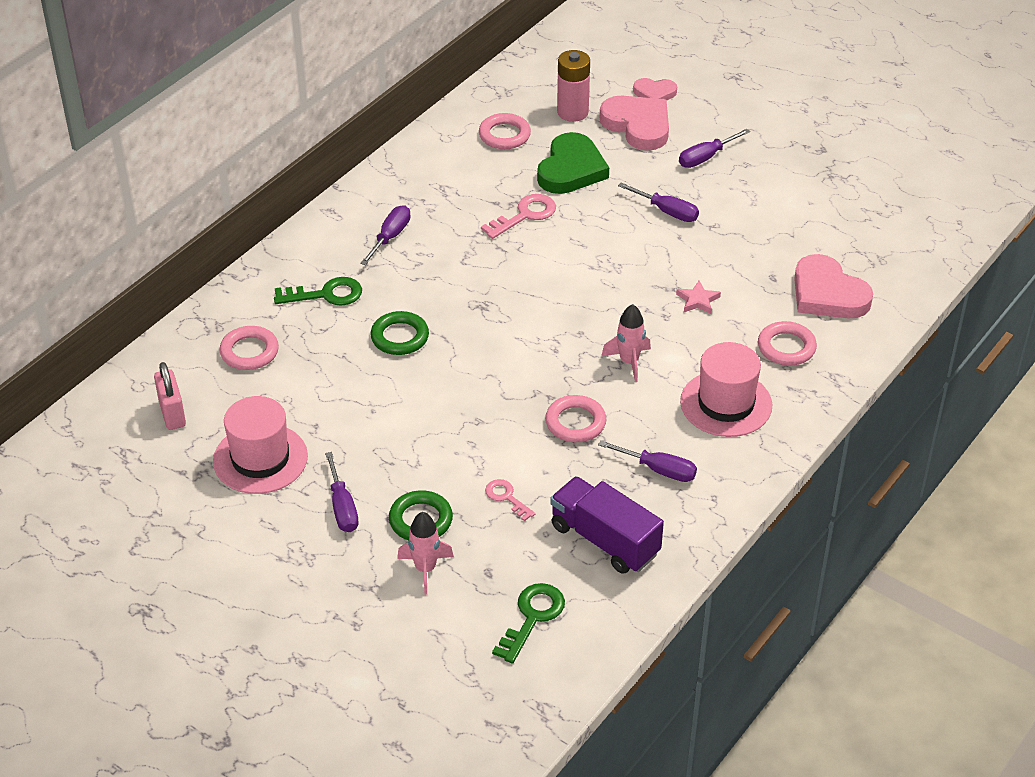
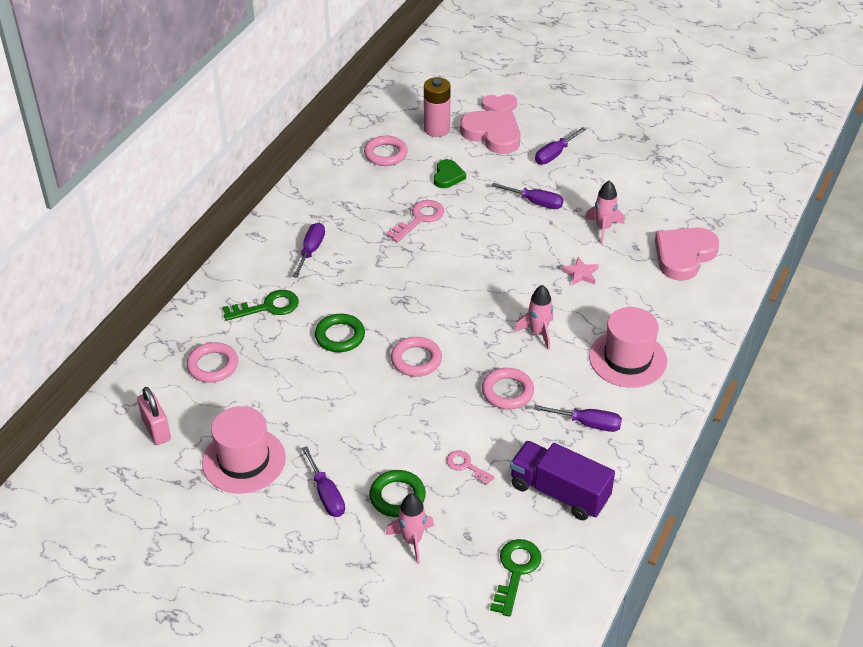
camera: 10 degrees left, 0 degrees up
green heart [537,132,609,194] -> green heart [434,159,466,188], size x0.56
pink ring [758,321,817,366] -> pink ring moved to [391,337,442,377]
pink heart [794,254,873,319] -> pink heart turned 90 degrees clockwise [655,227,719,281]
none -> pink rocket [585,180,624,244]

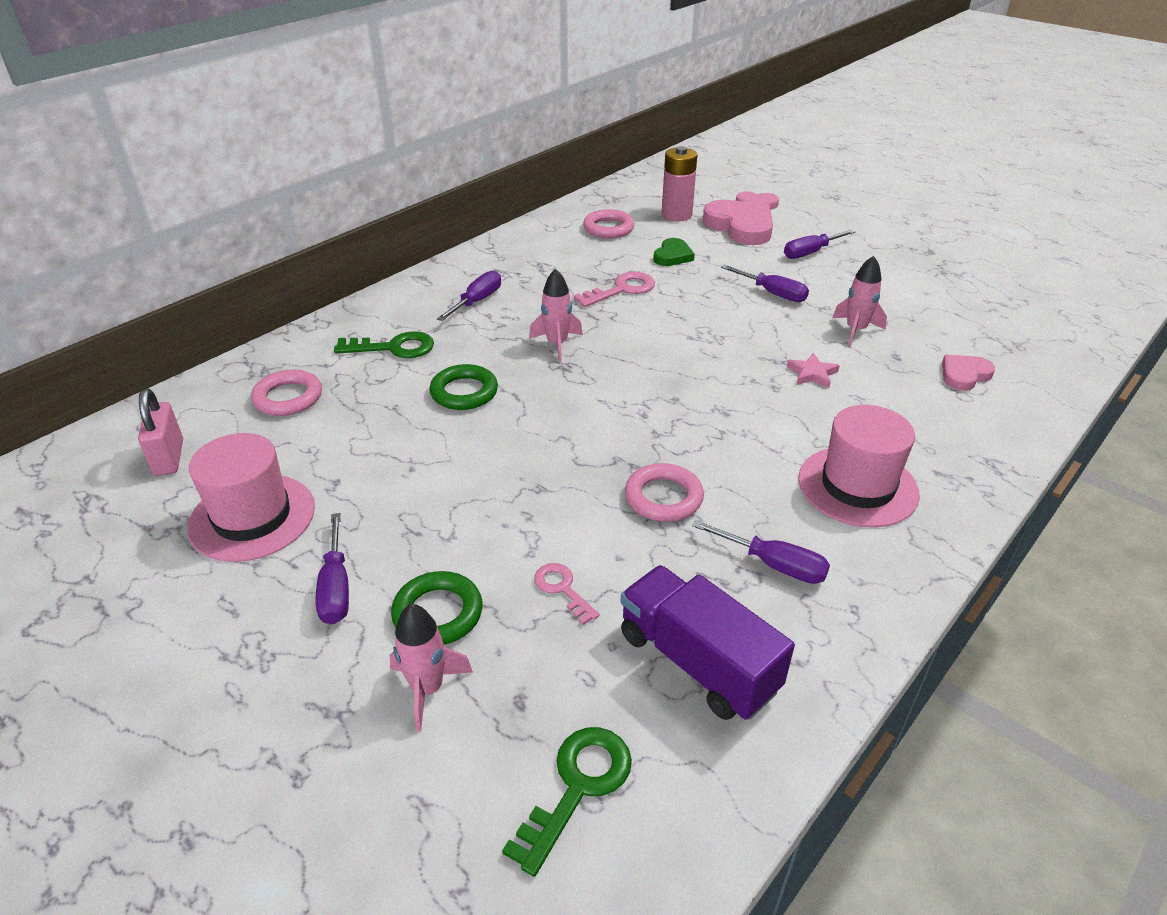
camera: 15 degrees right, 5 degrees down
pink ring [391,337,442,377] -> none
pink rocket [514,285,553,350] -> pink rocket moved to [529,269,583,362]
pink heart [655,227,719,281] -> pink heart [942,355,995,391], size x0.56

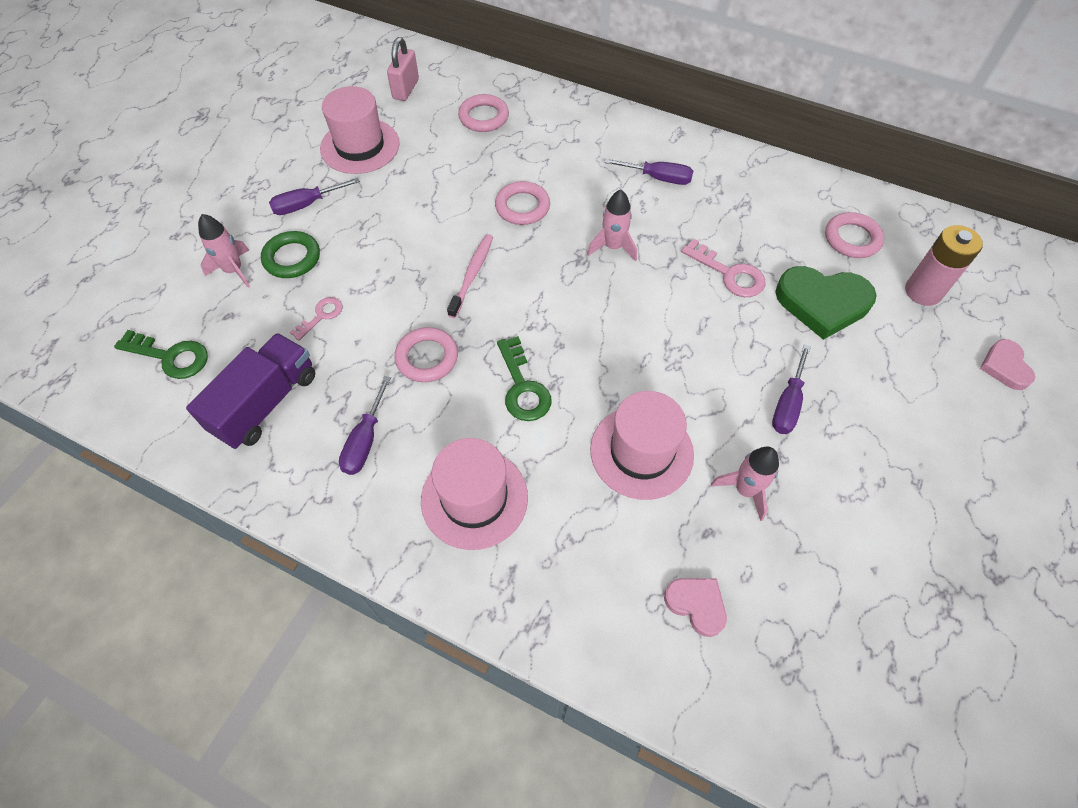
camera: 75 degrees right, 20 degrees up
pink padlock [138,389,183,476] -> pink padlock turned 45 degrees counterclockwise [387,37,419,101]
green key [334,331,434,358] -> green key moved to [497,336,552,421]
green ring [429,364,498,410] -> pink ring [495,181,550,225]
green heart [653,238,695,266] -> green heart [775,266,877,340], size x1.80
pink heart [703,200,773,245] -> none
purple screwdriver [784,230,856,259] -> none
pink star [787,353,840,388] -> pink hat [590,391,694,500]
none -> pink toothbrush [447,234,493,318]

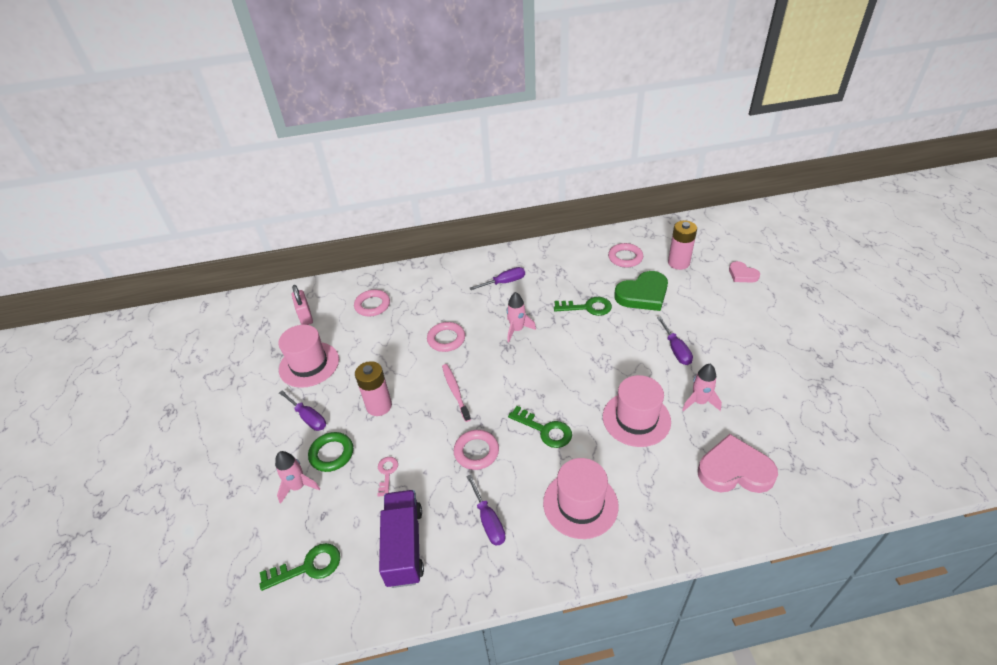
camera: 35 degrees left, 15 degrees down
purple screwdriver [269,178,360,215] -> purple screwdriver turned 75 degrees counterclockwise [279,390,326,431]
pink heart [664,578,727,637] -> pink heart [698,434,778,493], size x1.80
pink key [681,239,766,297] -> green key [554,297,612,316]
none -> pink battery [355,361,392,416]

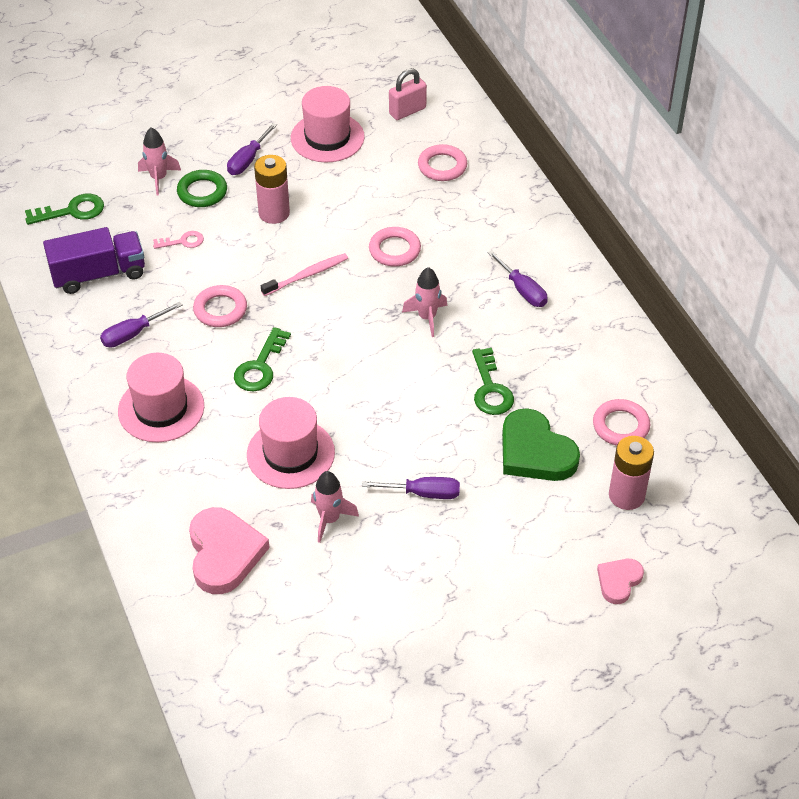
camera: 75 degrees right, 5 degrees up
green key [260,543,340,591] -> green key turned 75 degrees counterclockwise [25,194,104,225]
purple screwdriver [657,317,693,365] -> purple screwdriver turned 150 degrees counterclockwise [362,477,460,499]

